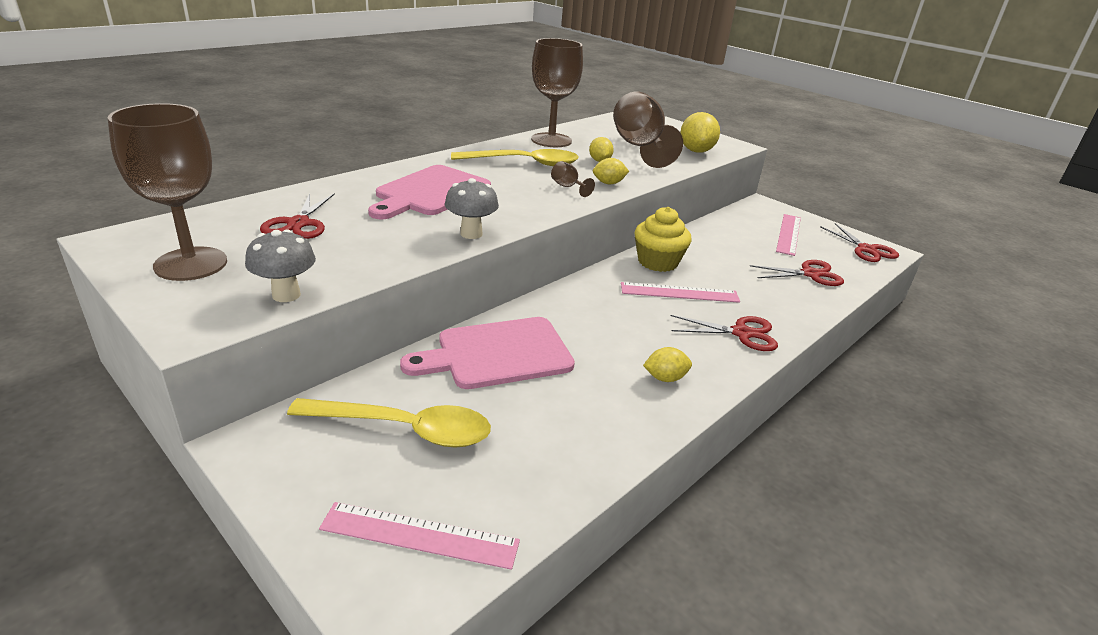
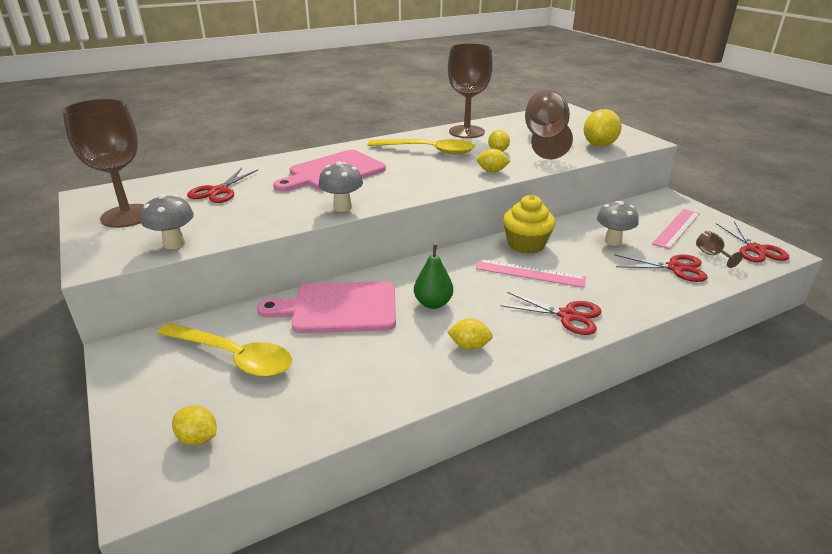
camera: 20 degrees right, 0 degrees up
pink ruler [319,502,520,570] -> yellow lemon [172,406,216,445]
brown goblet [551,161,595,197] -> brown goblet moved to [696,231,743,268]
none -> green pear [414,245,453,309]
none -> grey mushroom [597,201,639,246]

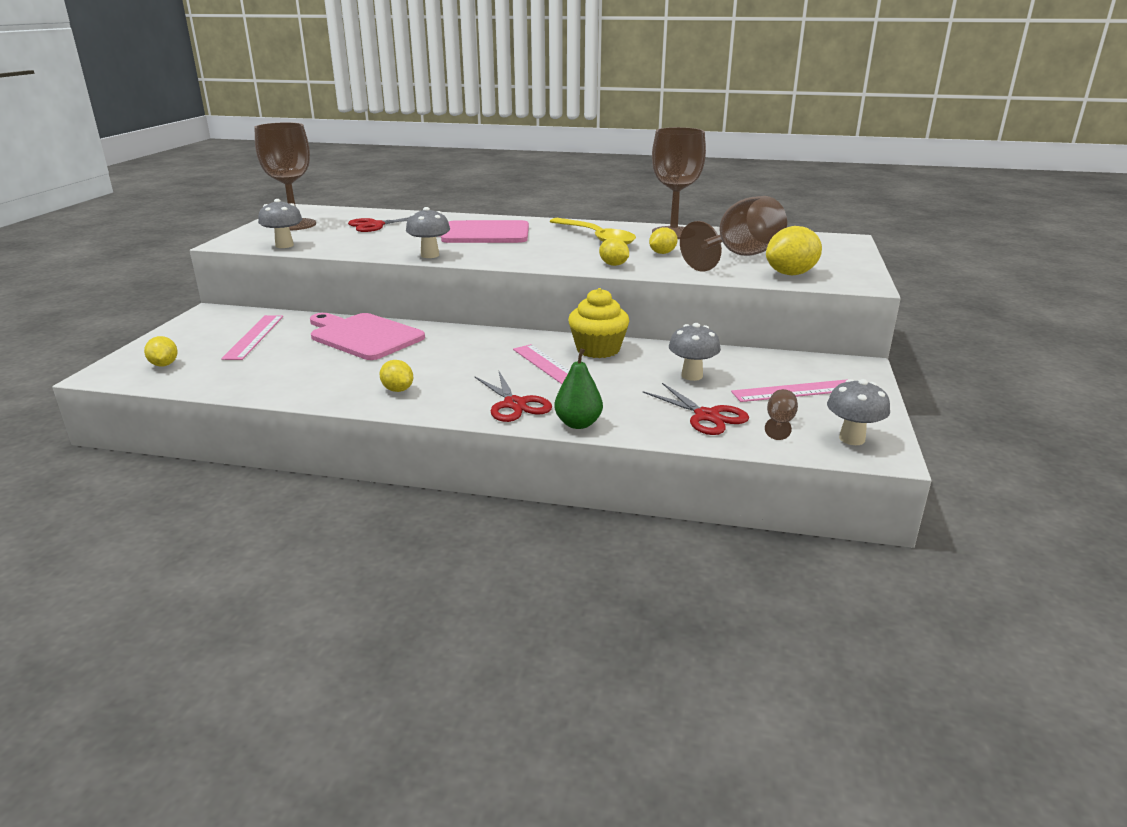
camera: 40 degrees right, 5 degrees down
yellow spoon [157,323,292,377] -> pink ruler [221,315,283,360]
green pear [414,245,453,309] -> green pear moved to [554,348,603,429]
red scissors [716,221,789,262] -> grey mushroom [827,379,890,445]

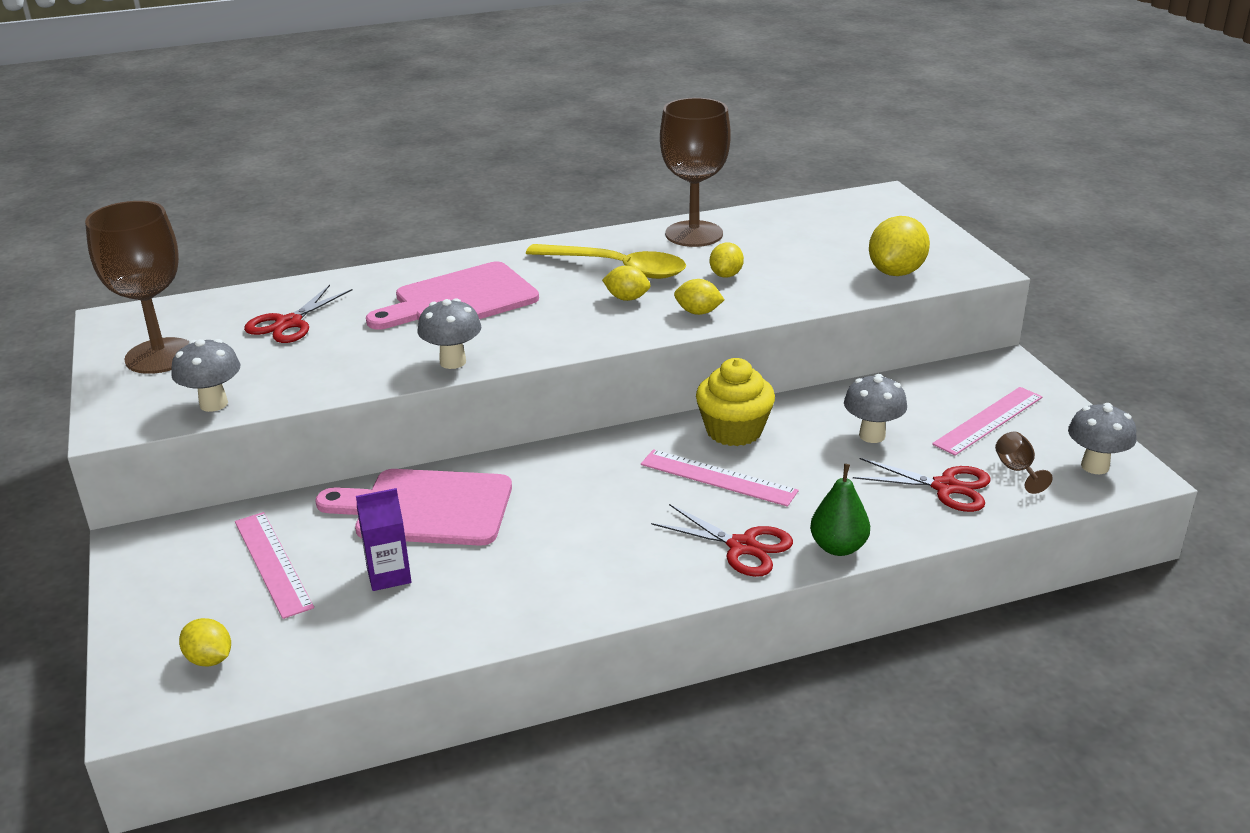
camera: 30 degrees left, 5 degrees up
yellow lemon [379,360,413,392] -> yellow lemon moved to [602,266,650,301]
brown goblet [680,196,787,272] -> none
none -> purple carton [356,488,412,591]

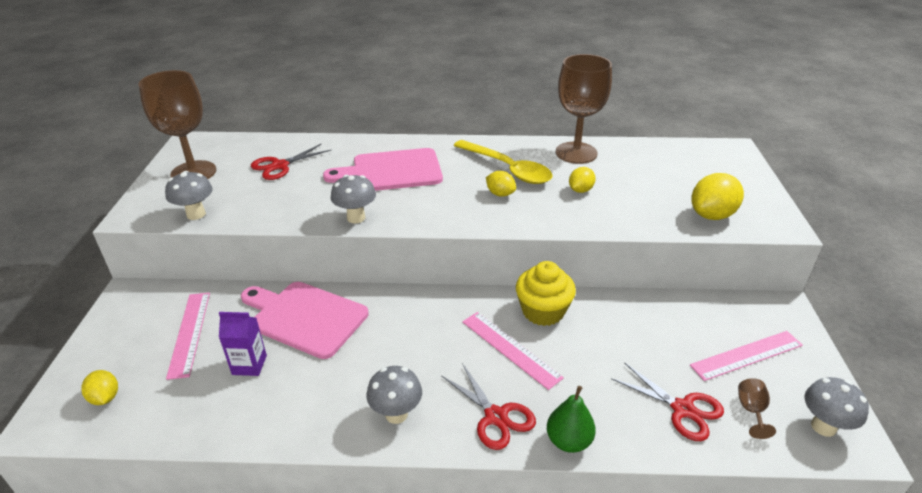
camera: 20 degrees right, 5 degrees up
yellow lemon [674,279,725,315] -> none
grey mushroom [844,374,907,443] -> grey mushroom moved to [366,366,422,424]

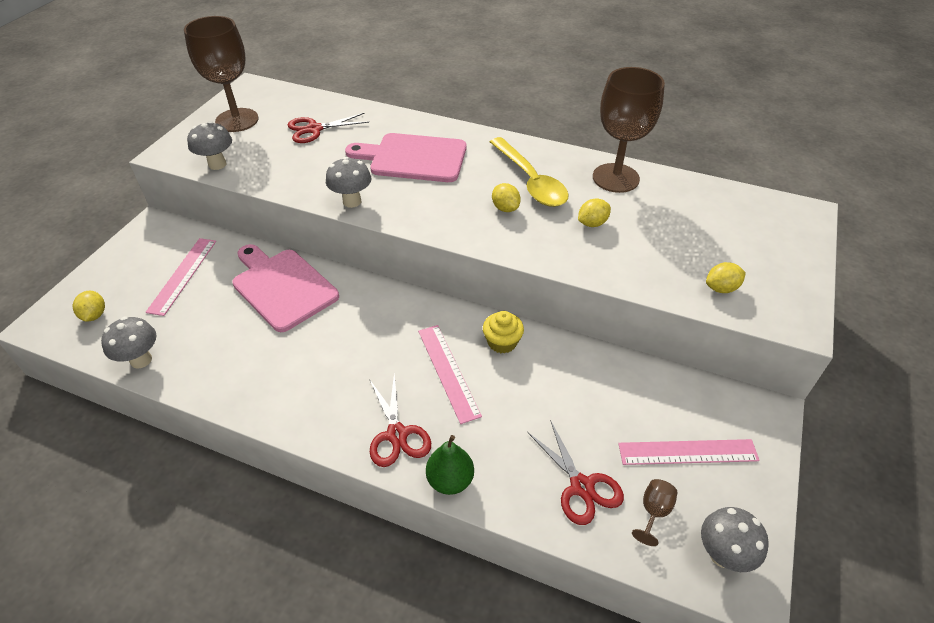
camera: 20 degrees right, 10 degrees up
purple carton [219,312,267,376] -> none
grey mushroom [366,366,422,424] -> grey mushroom moved to [101,317,156,368]
yellow cupcake [516,261,576,326] -> yellow cupcake [483,311,524,354], size x0.66
yellow lemon [691,173,744,220] -> yellow lemon [706,262,746,293], size x0.58

